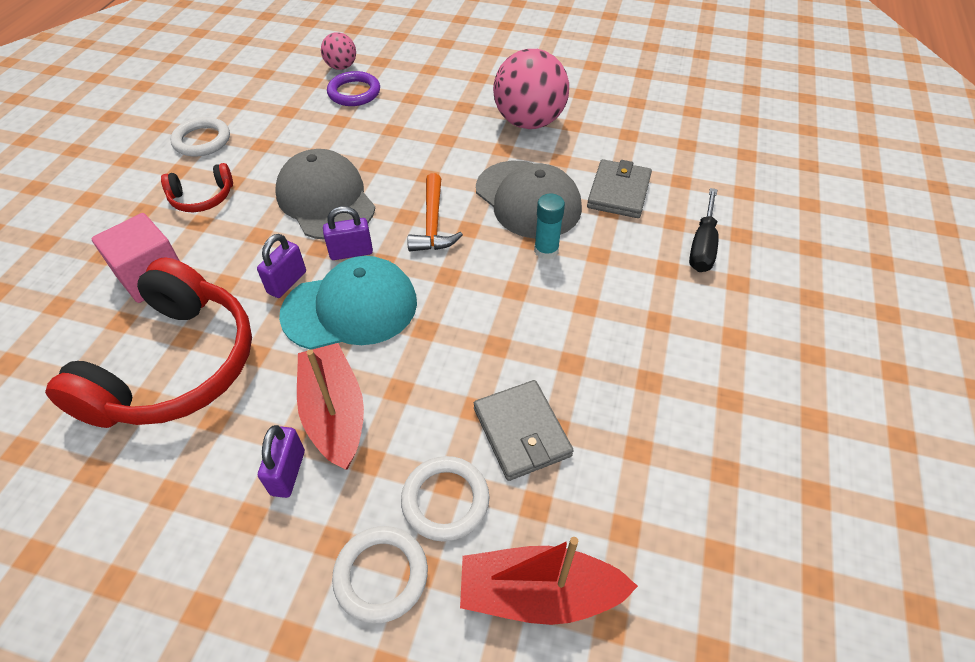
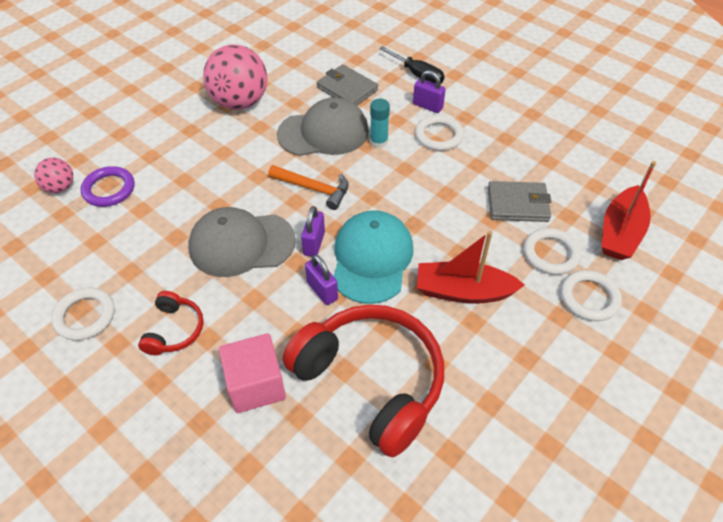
camera: 65 degrees left, 0 degrees up
purple padlock [258,425,305,498] -> purple padlock moved to [413,70,446,113]
none -> white ring [415,115,464,151]

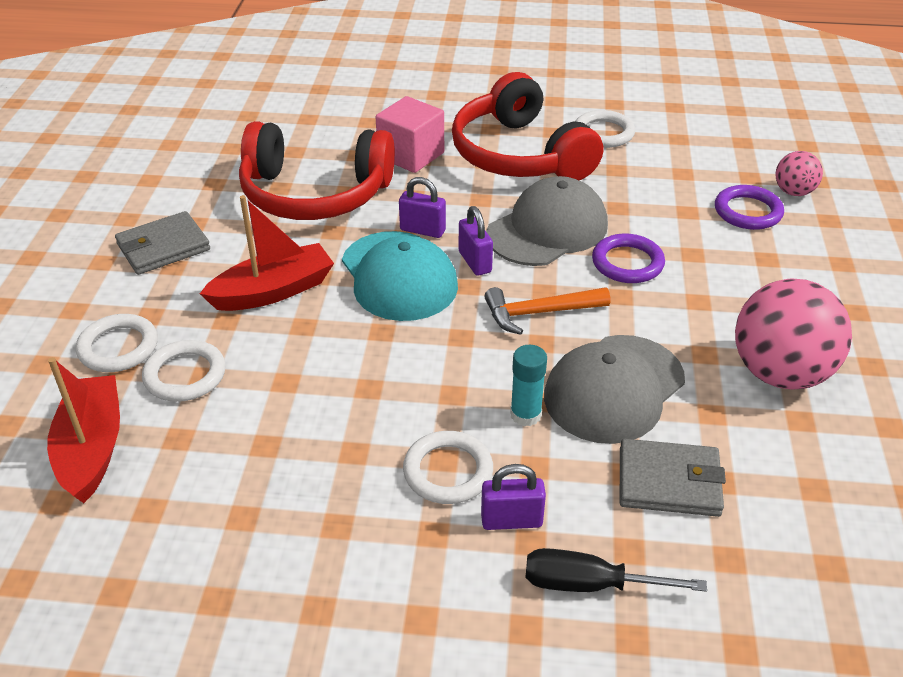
camera: 145 degrees right, 10 degrees down
red headphones [138,291,204,355] -> red headphones [452,72,603,180], size x2.17
grey wallet [488,181,551,222] -> grey wallet moved to [115,211,210,275]
none -> purple ring [592,233,665,283]

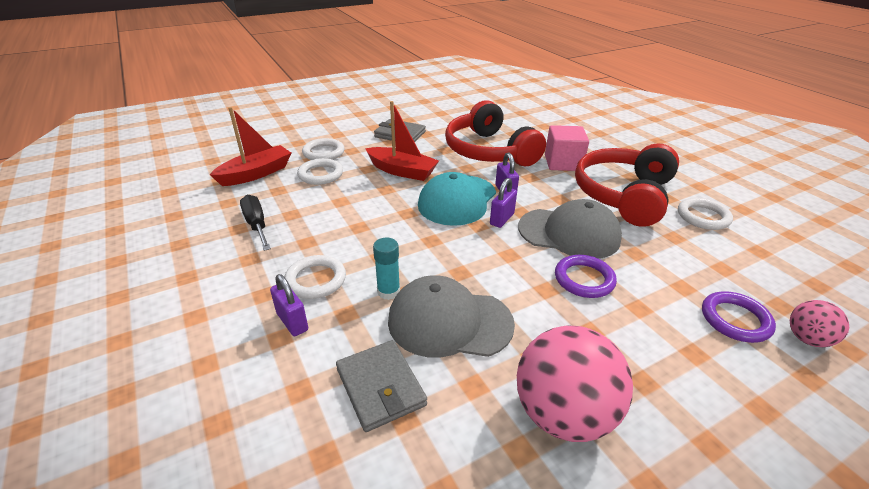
camera: 55 degrees right, 5 degrees down
orange hammer [485,287,610,335] -> none
black screwdriver [525,548,707,592] -> black screwdriver moved to [240,195,271,251]

